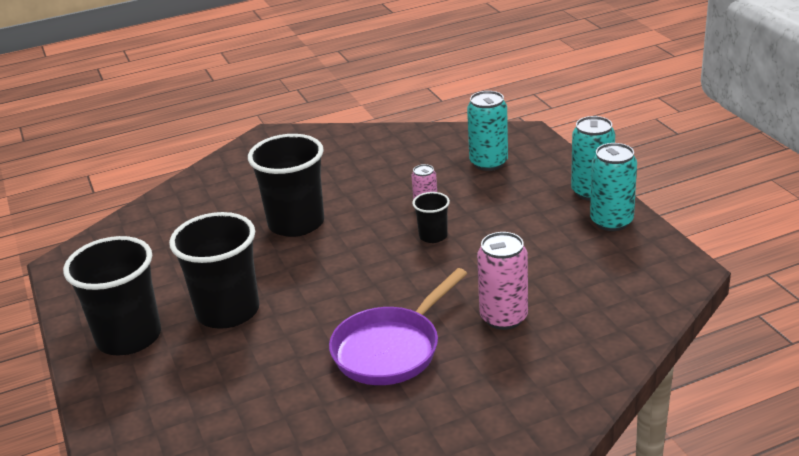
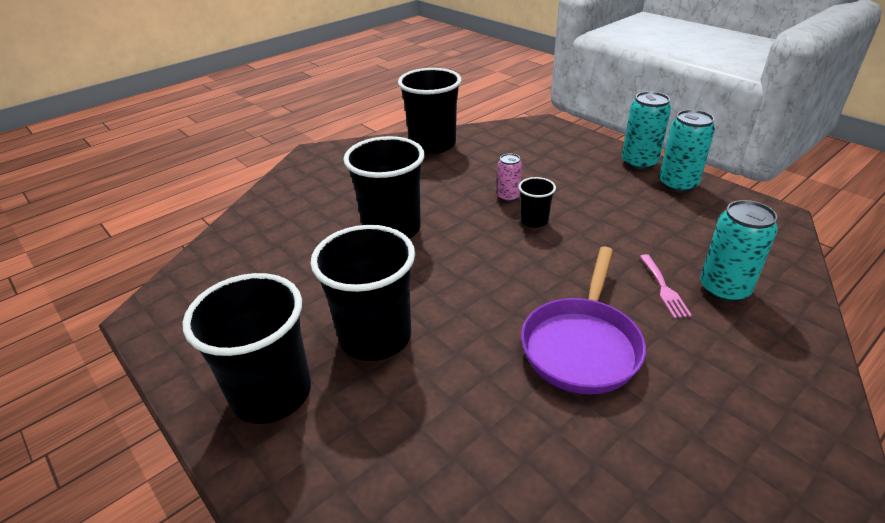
camera: 20 degrees left, 5 degrees up
turquoise can [467,91,508,171] -> turquoise can moved to [700,200,778,302]
pink can [477,232,528,330] -> pink fork [640,254,692,318]
none -> black cup [398,68,462,154]

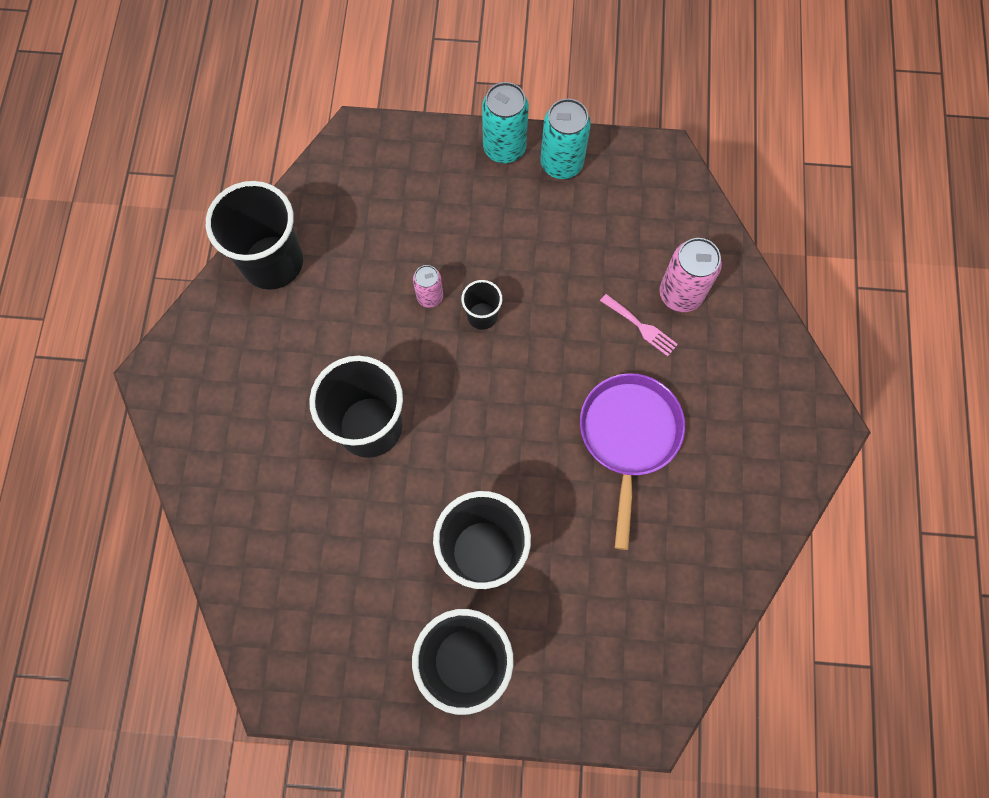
camera: 45 degrees left, 35 degrees up
purple pan [521,246,646,394] -> purple pan turned 150 degrees counterclockwise [580,373,685,550]
turquoise can [700,200,778,302] -> pink can [660,238,722,312]

